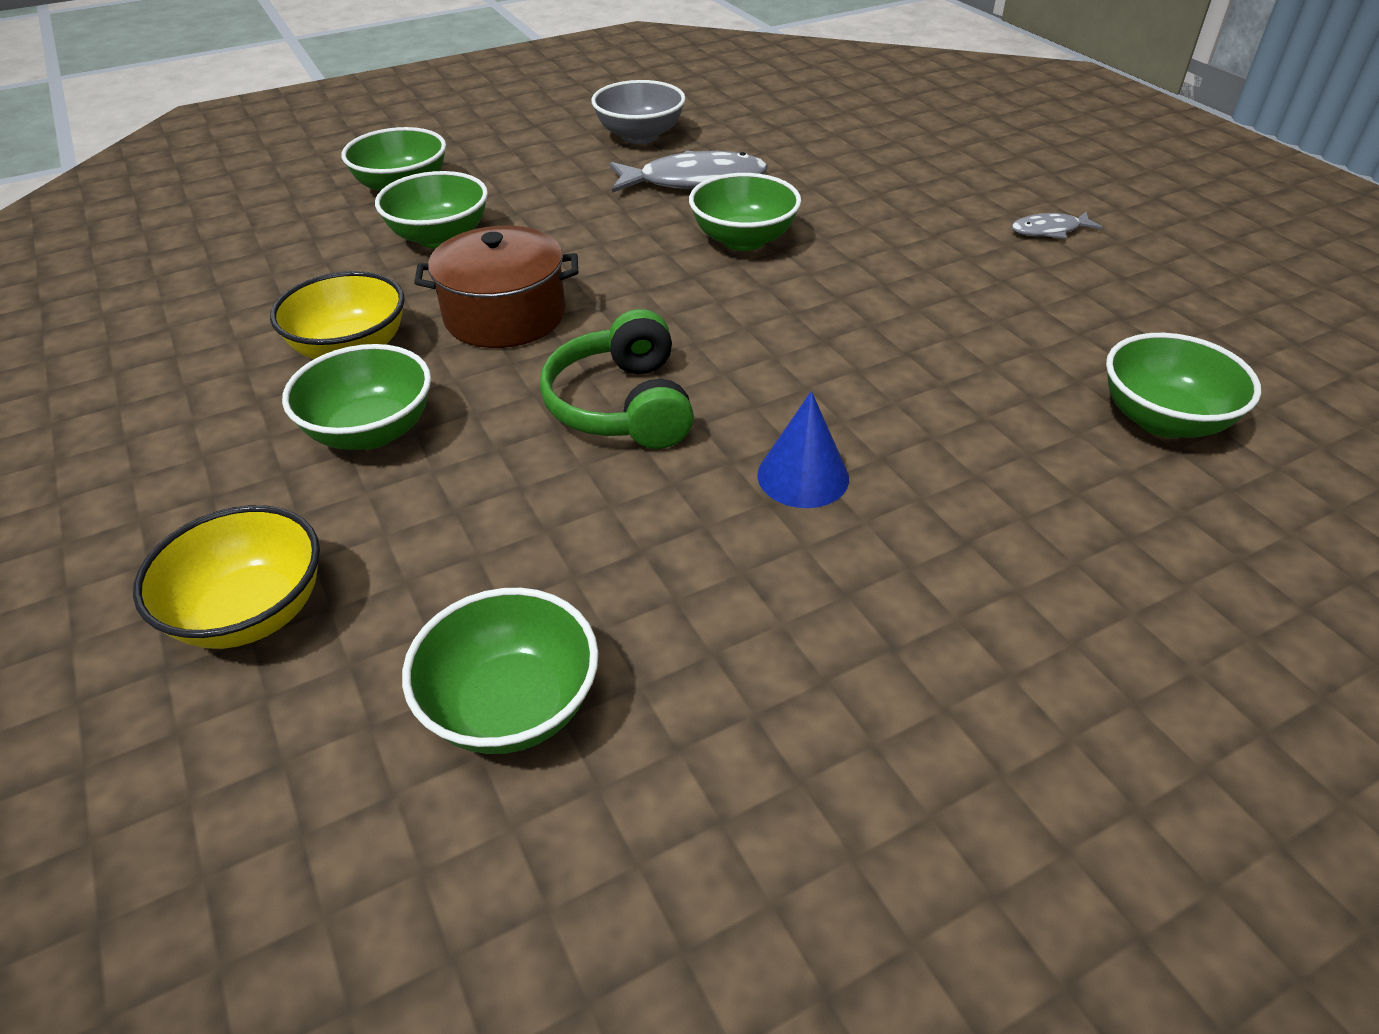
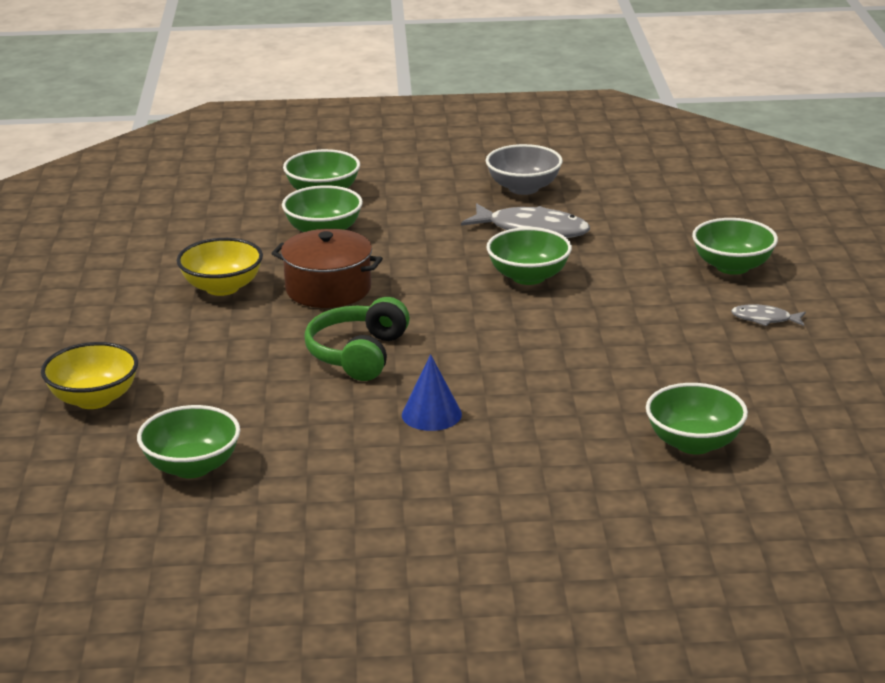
camera: 25 degrees right, 15 degrees down
green bowl [282,344,431,450] -> green bowl moved to [692,218,778,275]

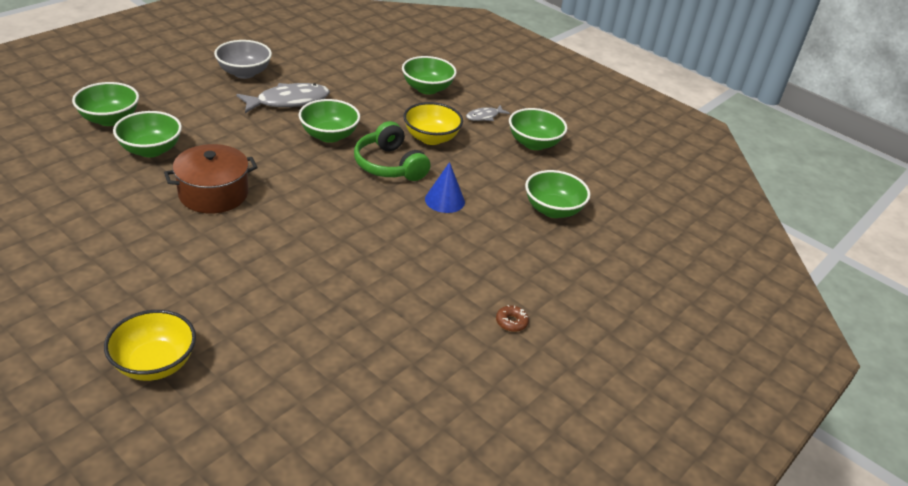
camera: 50 degrees left, 10 degrees up
green bowl [137,405,240,478] -> green bowl moved to [509,108,567,150]
yellow bowl [177,238,263,296] -> yellow bowl moved to [403,102,463,145]
green headphones [304,297,410,381] -> green headphones moved to [354,121,430,181]
blue cone [402,354,462,431] -> blue cone moved to [425,162,465,213]
none -> brown donut [496,305,529,332]

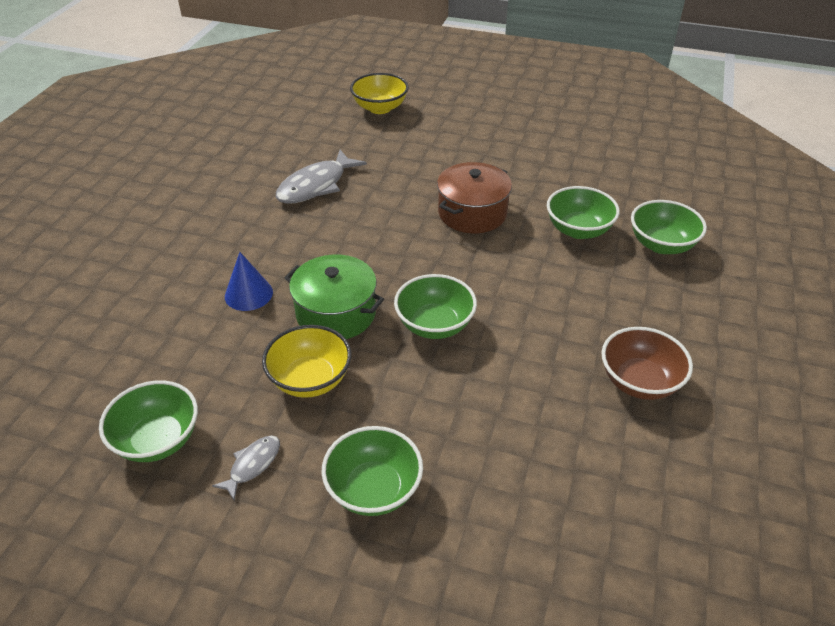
camera: 160 degrees right, 5 degrees up
grey bowl [214,40,272,79] -> brown bowl [601,327,693,400]
grey fish [236,83,330,113] -> grey fish moved to [276,150,367,204]
green headphones [354,121,430,181] -> green pot [284,255,384,339]
brown donut [496,305,529,332] -> none
green bowl [525,170,590,218] -> none

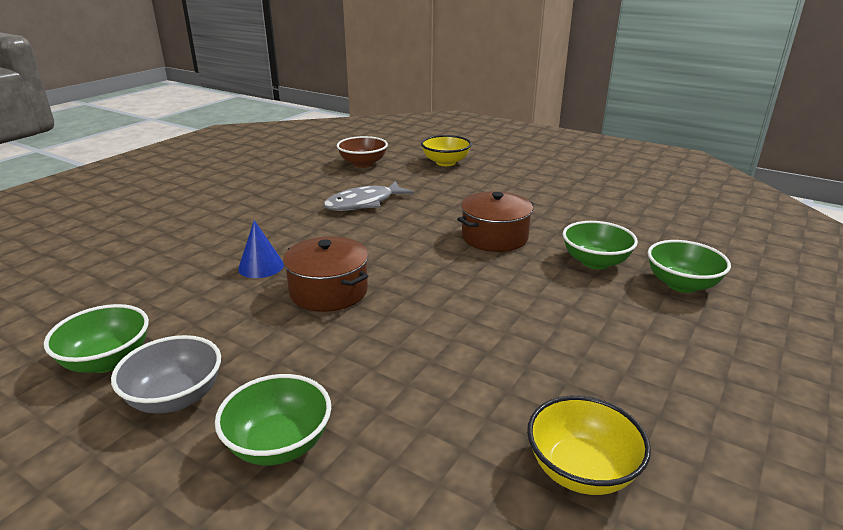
camera: 15 degrees right, 15 degrees down
grey fish [212,436,280,501] -> grey bowl [111,335,221,414]
yellow bowl [262,325,351,398] -> yellow bowl moved to [527,396,651,495]
green pot [284,255,384,339] -> brown pot [283,236,368,312]
green bowl [394,274,477,339] -> none
brown bowl [601,327,693,400] -> brown bowl moved to [337,136,388,168]

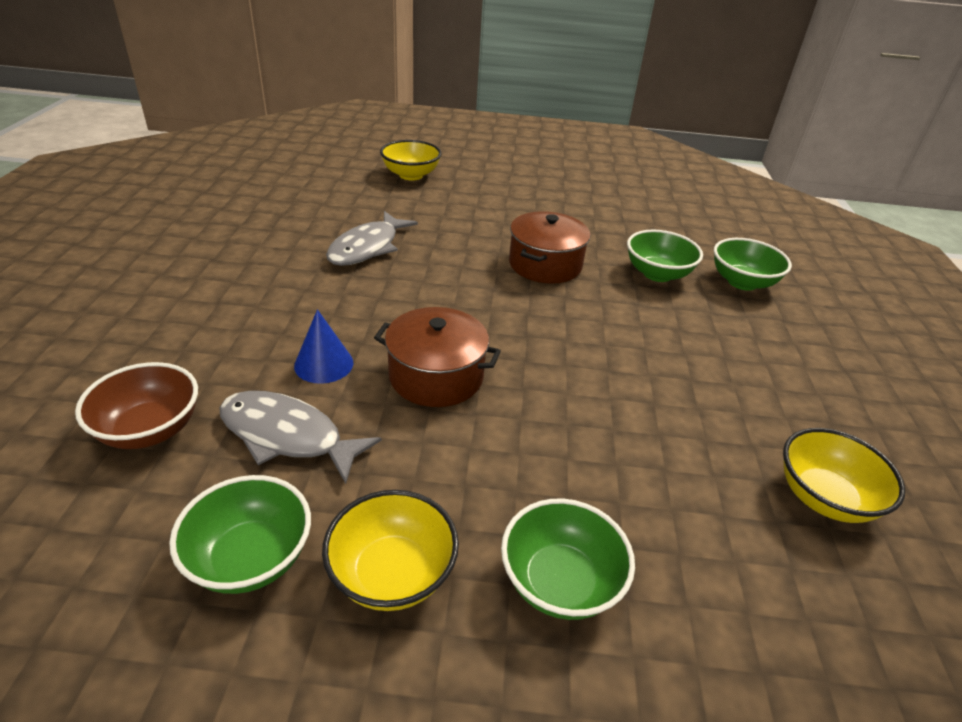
camera: 30 degrees left, 10 degrees up
grey bowl [111,335,221,414] -> yellow bowl [322,490,459,611]
brown bowl [337,136,388,168] -> brown bowl moved to [75,362,198,449]
none -> grey fish [219,391,381,484]

